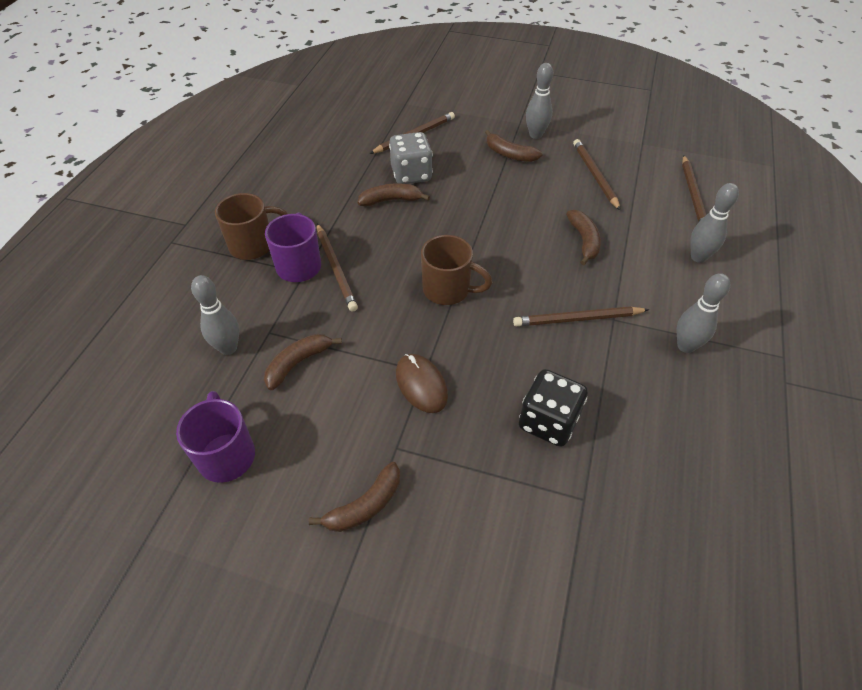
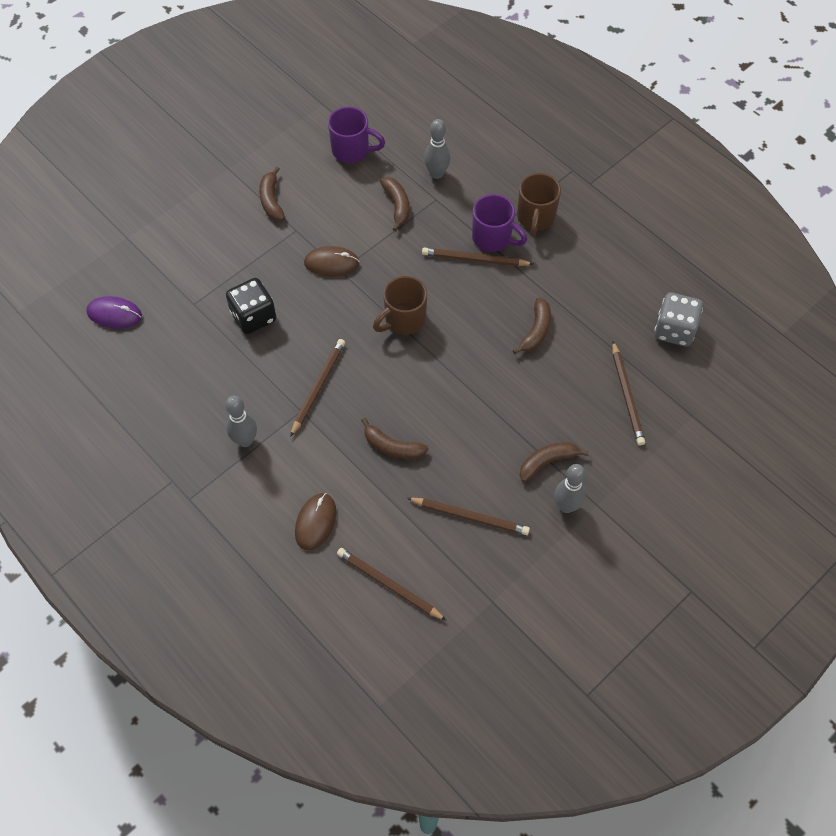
camera: 120 degrees right, 10 degrees up
grey dice [389,132,433,184] -> grey dice moved to [654,293,703,346]
grey bowling pin [690,183,739,263] -> brown mouse [295,493,336,550]
none -> purple mouse [86,296,142,329]

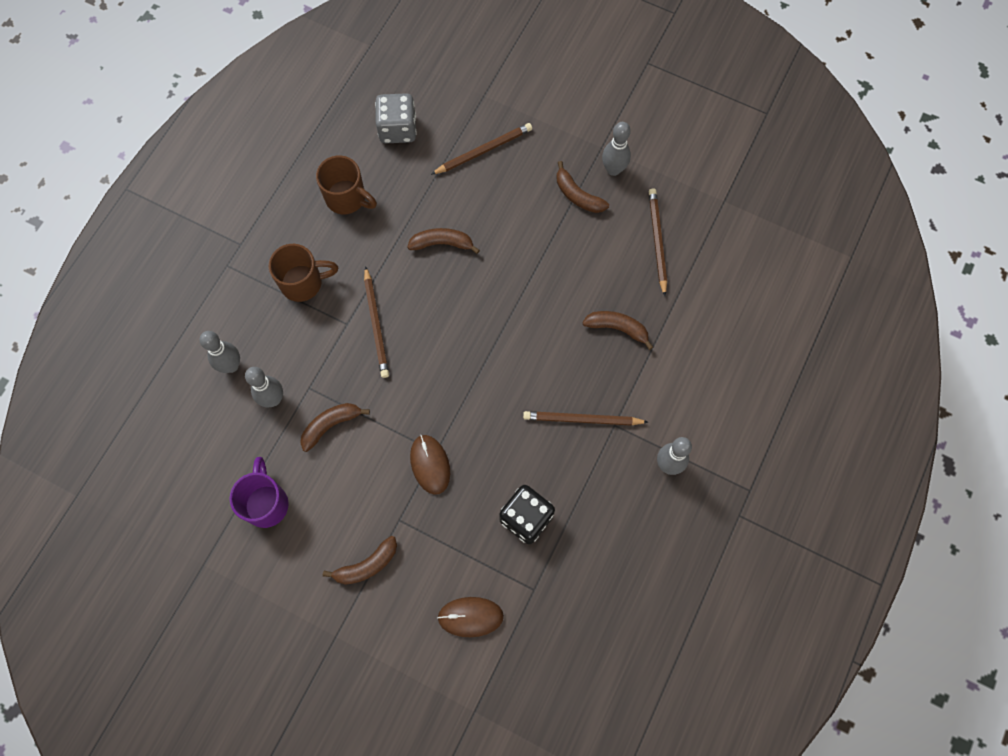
camera: 110 degrees left, 10 degrees up
purple mouse [86,296,142,329] -> none
brown mouse [295,493,336,550] -> brown mouse moved to [437,597,504,637]
brown pencil [337,548,447,621] -> none
brown banana [361,418,429,459] -> brown banana turned 75 degrees counterclockwise [583,311,653,350]
brown mug [373,276,427,335] -> brown mug moved to [316,155,377,214]
purple mug [472,194,527,252] -> none
none -> grey bowling pin [200,331,240,373]

